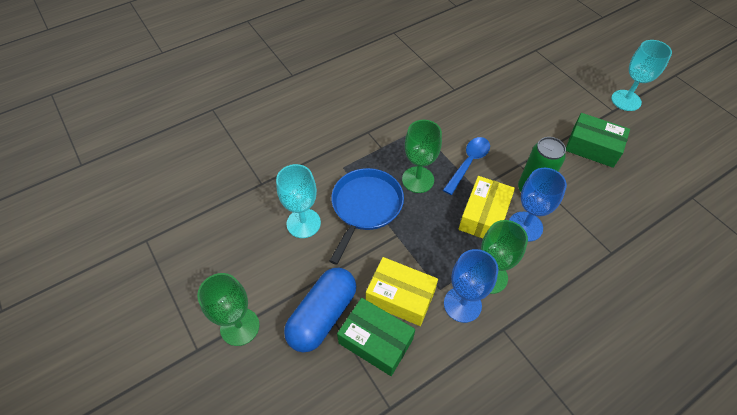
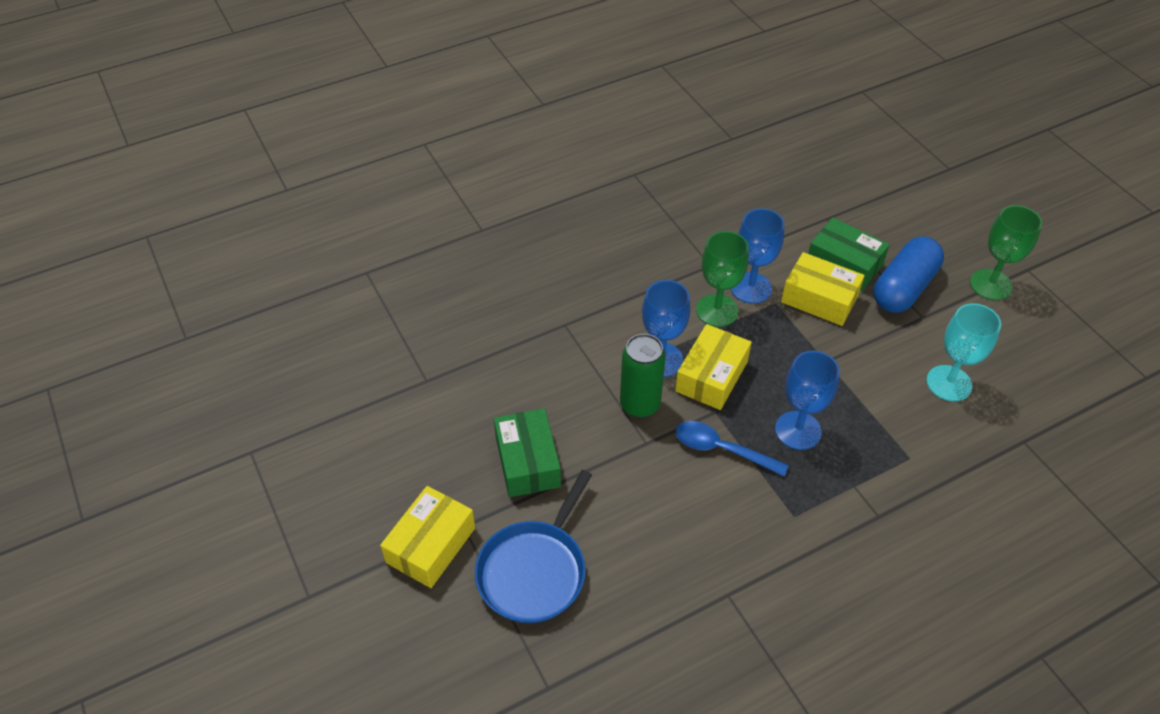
camera: 175 degrees left, 5 degrees down
blue pan [330,168,404,265] -> blue pan moved to [475,470,592,623]
green goblet [402,120,442,193] -> blue goblet [775,351,840,450]
blue spoon [443,137,490,195] -> blue spoon turned 75 degrees clockwise [675,421,789,477]
green box [566,113,630,168] -> green box turned 45 degrees clockwise [494,408,561,497]
turquoise goblet [611,40,672,111] -> yellow box [380,486,475,588]

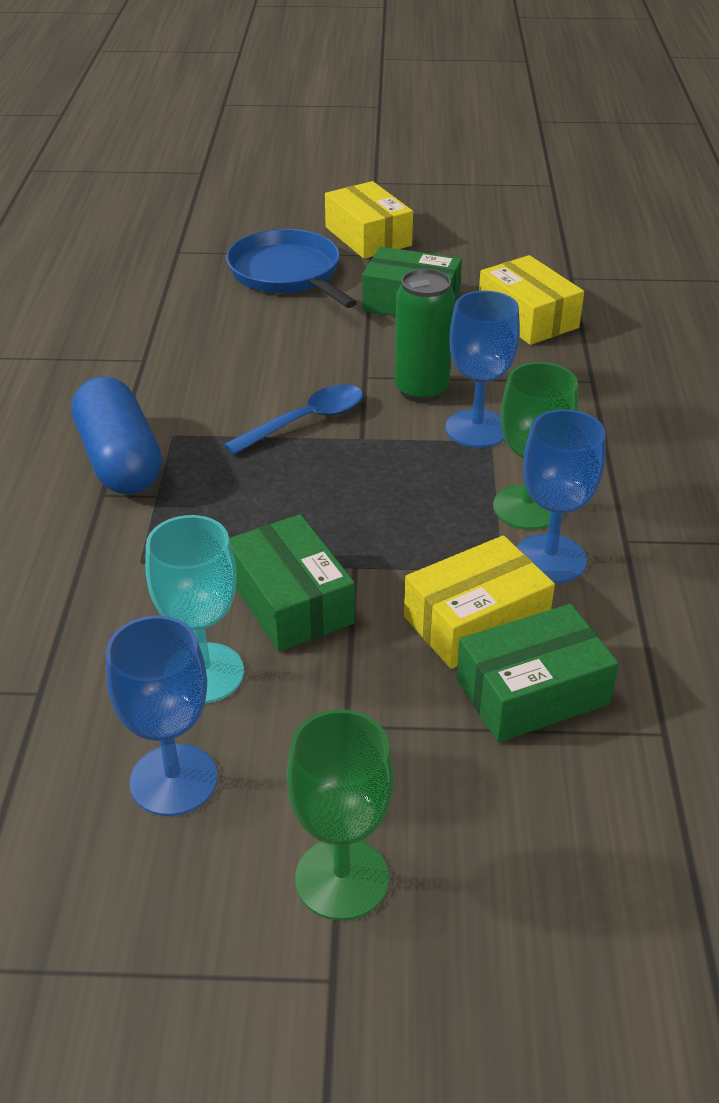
camera: 120 degrees right, 10 degrees down
yellow box [675,324,752,410] -> yellow box moved to [479,255,584,345]
blue goblet [775,351,840,450] -> blue goblet moved to [106,615,218,816]
blue capsule [874,236,944,313] -> blue capsule moved to [72,376,162,495]
none -> green box [229,514,355,652]

